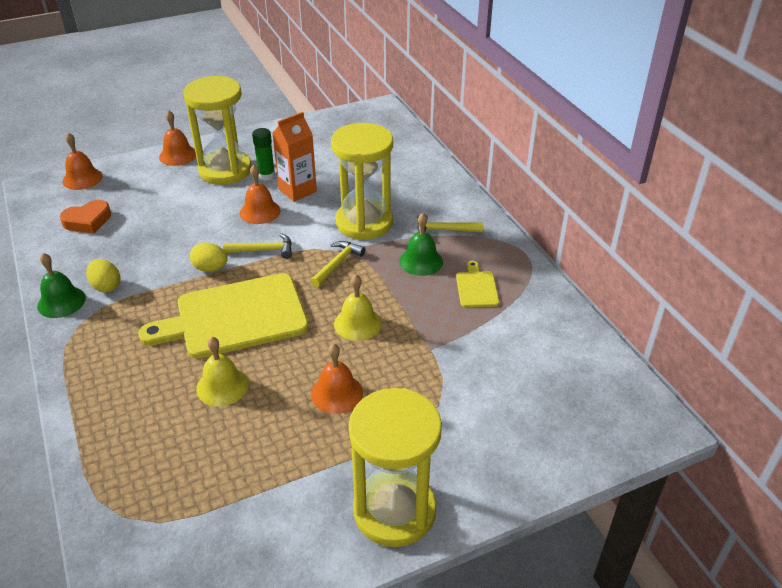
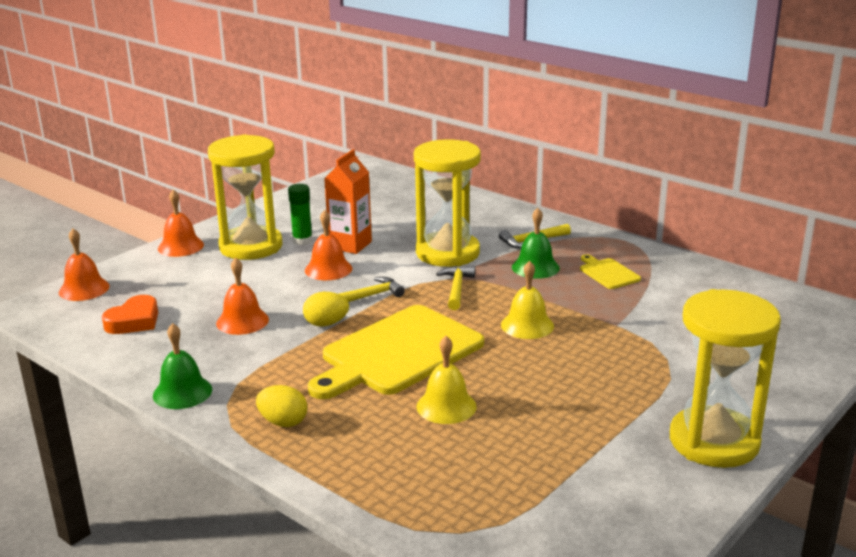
camera: 25 degrees left, 15 degrees down
yellow egg [86,259,120,293] -> yellow egg moved to [256,385,307,427]
orange bell [311,344,363,414] -> orange bell moved to [216,257,269,335]

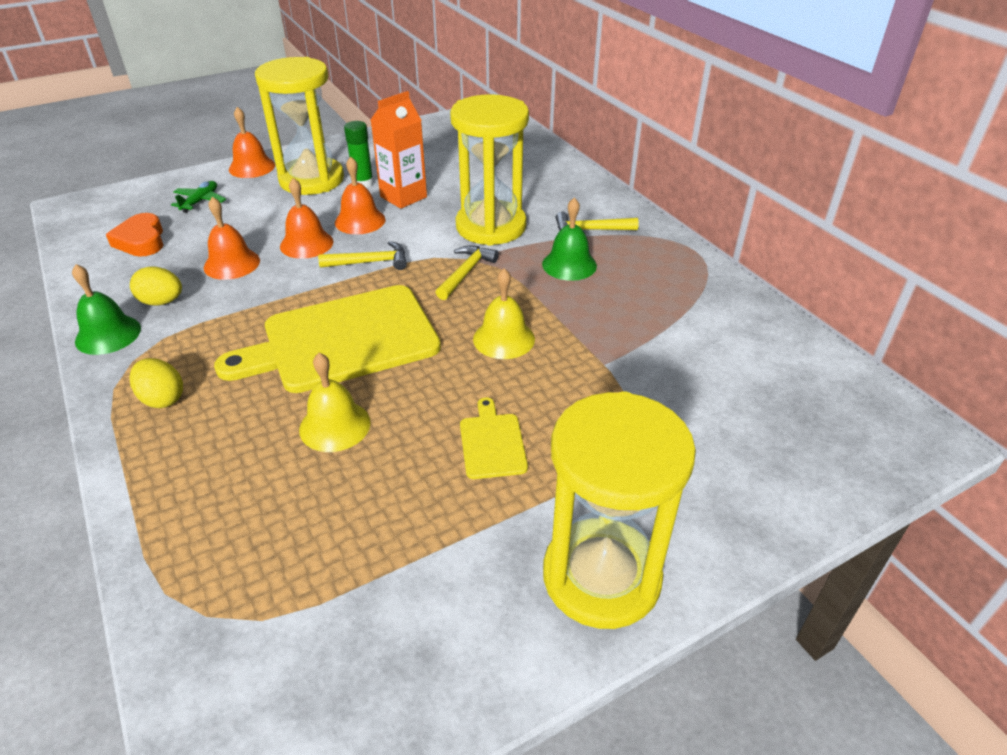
camera: 20 degrees right, 15 degrees up
orange bell [59,229,110,301] -> orange bell moved to [280,178,333,259]
orange heart [102,295,158,334] -> orange heart turned 105 degrees clockwise [106,213,163,257]
yellow egg [303,292,349,327] -> yellow egg moved to [130,266,182,306]
yellow cutting board [580,254,641,289] -> yellow cutting board moved to [460,397,528,479]
none -> green plane [171,181,226,213]

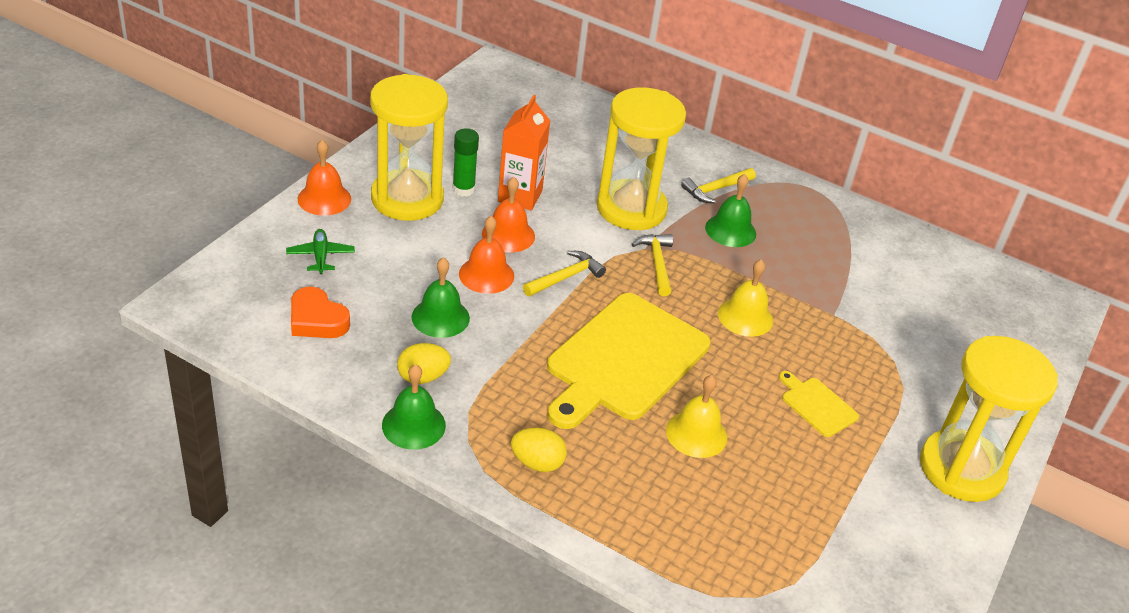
camera: 35 degrees left, 0 degrees up
orange bell [204,197,260,280] -> green bell [412,257,470,338]

